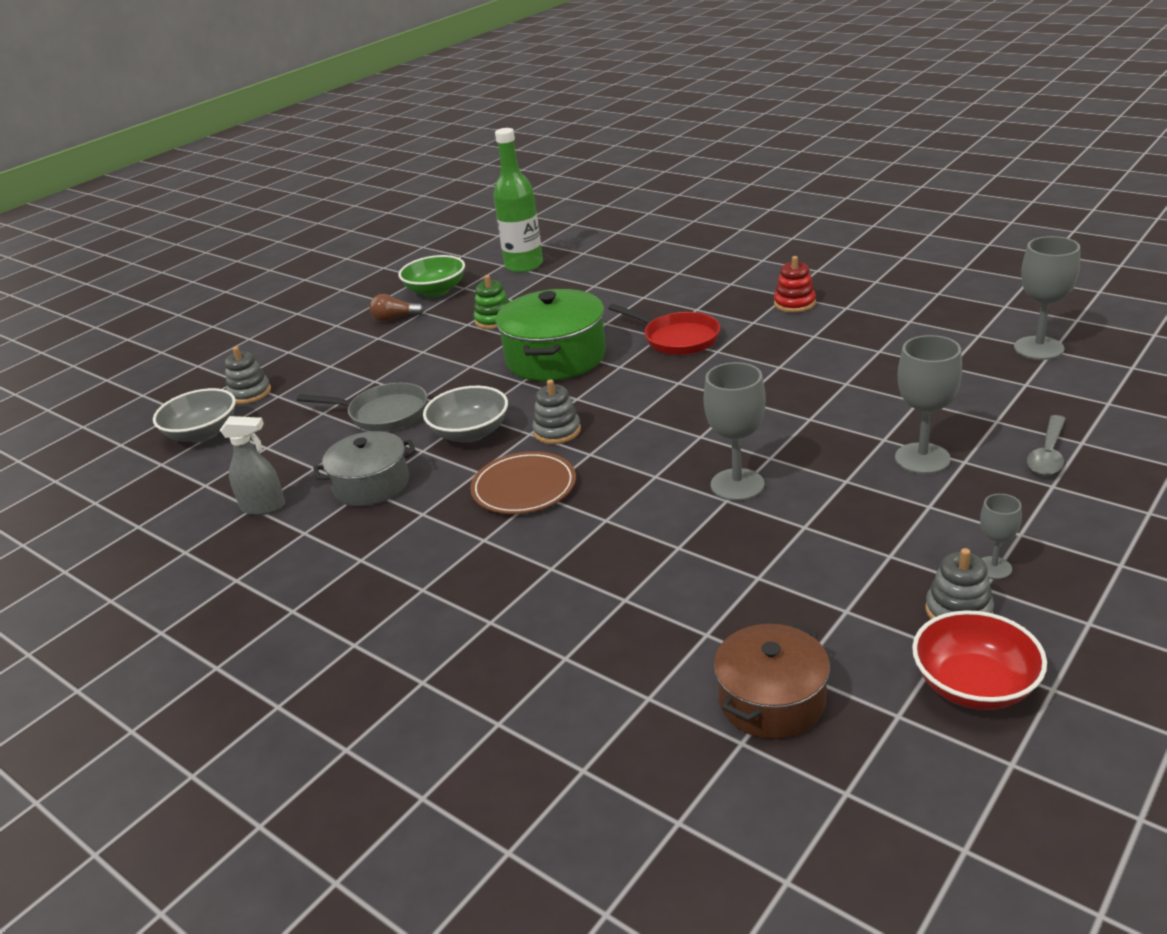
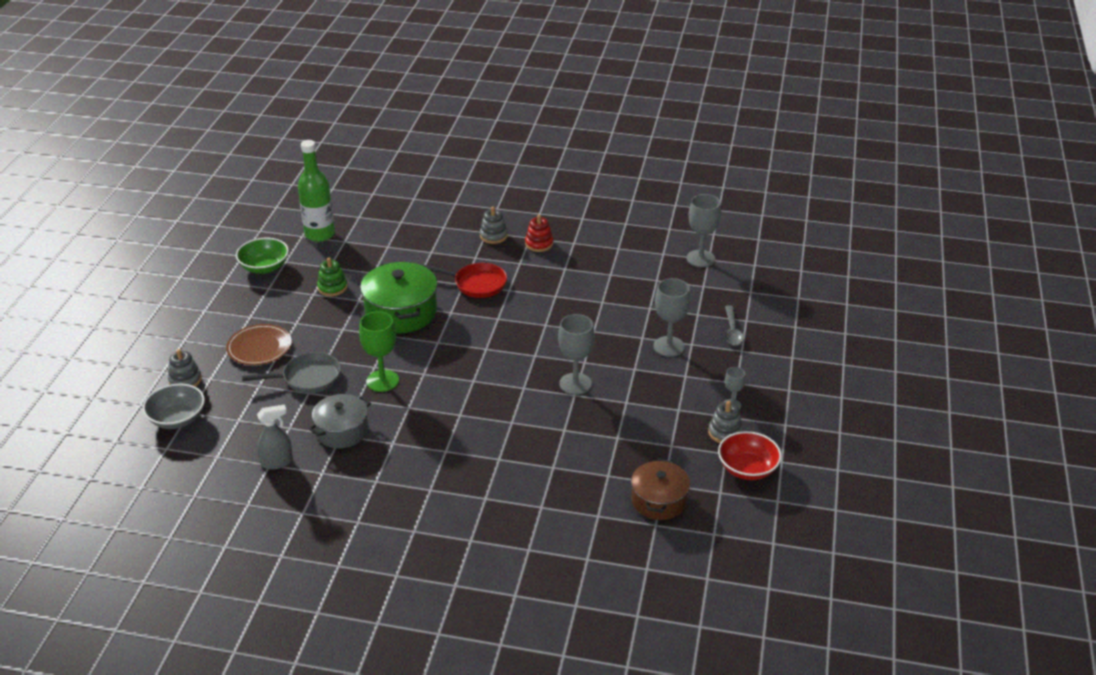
camera: 30 degrees left, 5 degrees up
brown light bulb [370,294,424,322] -> none
grey bowl [423,386,508,443] -> green goblet [359,311,399,392]
brown plate [470,451,576,514] -> brown plate moved to [226,324,292,365]
grey stacking toy [532,380,581,444] -> grey stacking toy moved to [480,207,508,244]

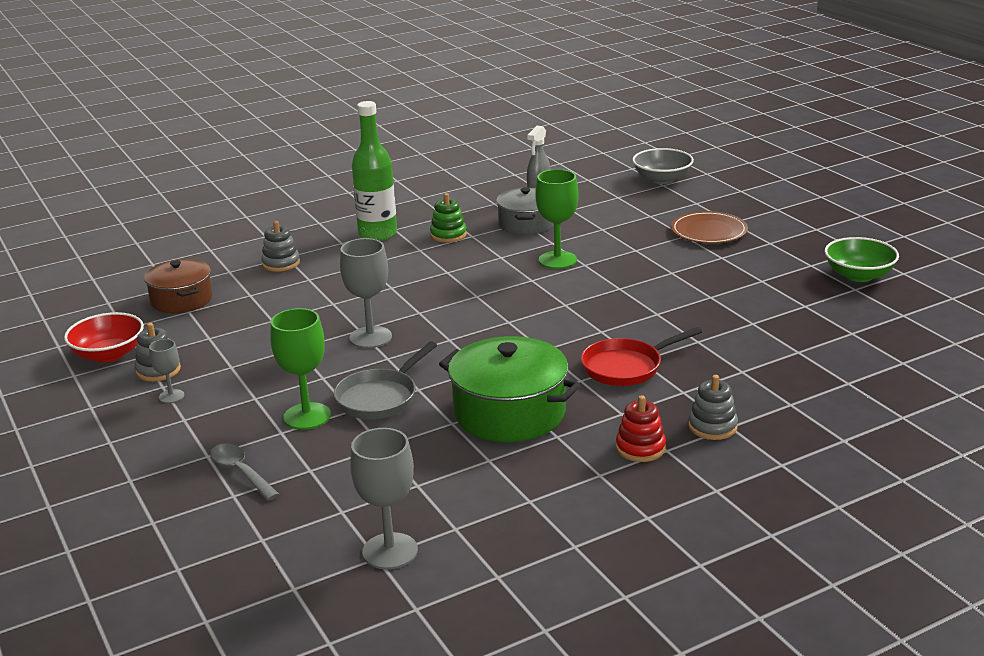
camera: 140 degrees right, 10 degrees down
grey stacking toy [168,349,202,387] -> grey stacking toy moved to [261,221,300,272]
grey pan [242,352,341,393] -> grey pan moved to [334,341,437,419]
green bottle [298,140,335,242] -> green bottle moved to [352,101,397,241]
green stacking toy [317,258,347,296] -> green stacking toy moved to [430,193,467,243]
green pot [360,261,437,333] -> green pot moved to [439,336,580,442]
grey goblet [653,278,690,357] -> green goblet [271,308,331,430]

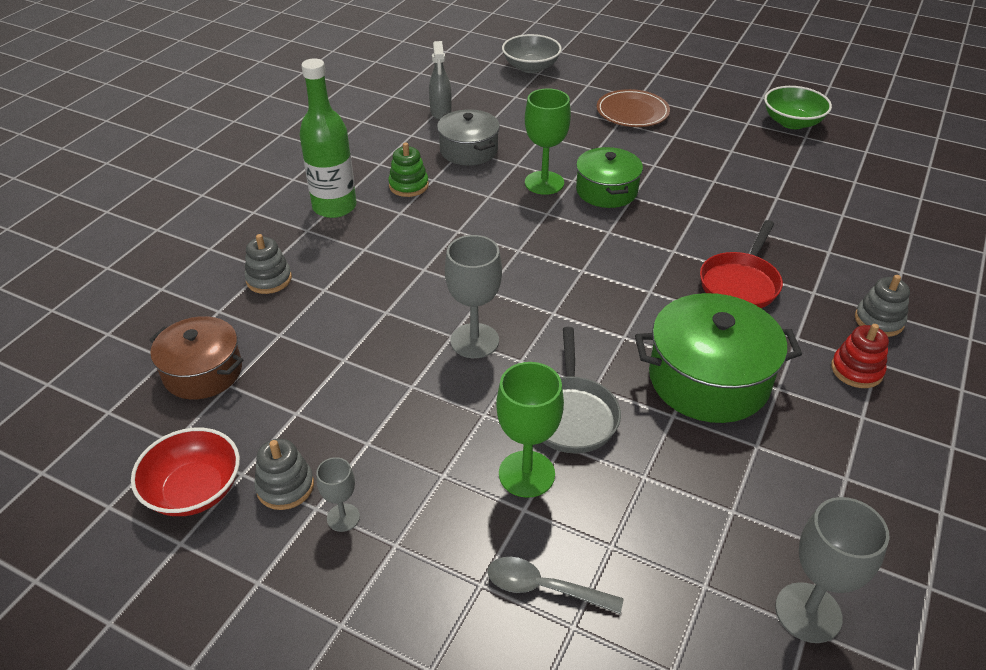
camera: 35 degrees left, 15 degrees up
none -> green pot [576,147,643,208]

